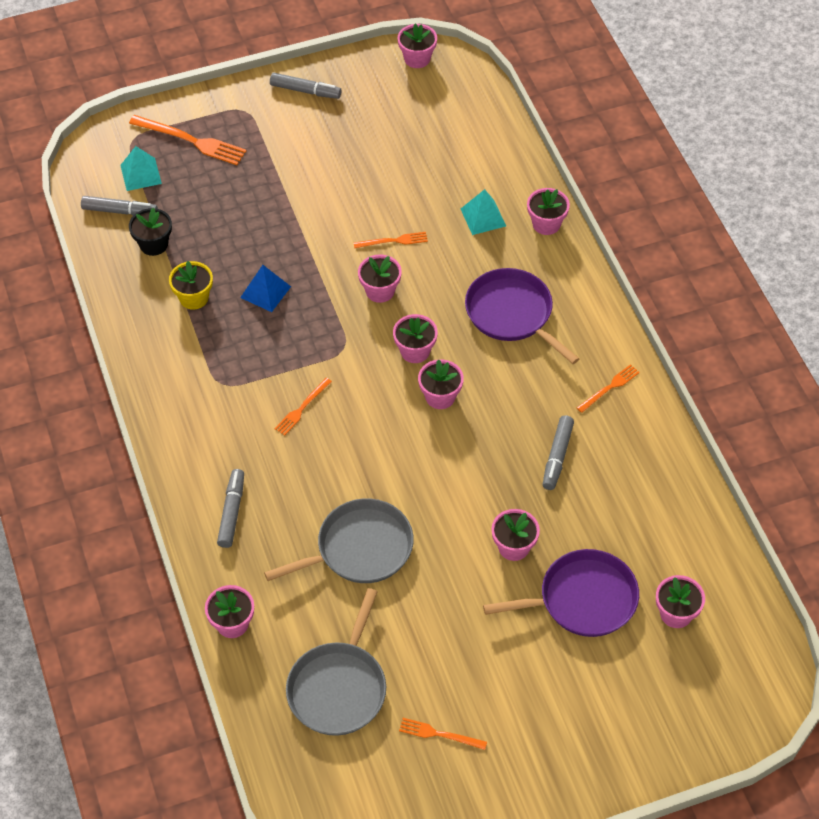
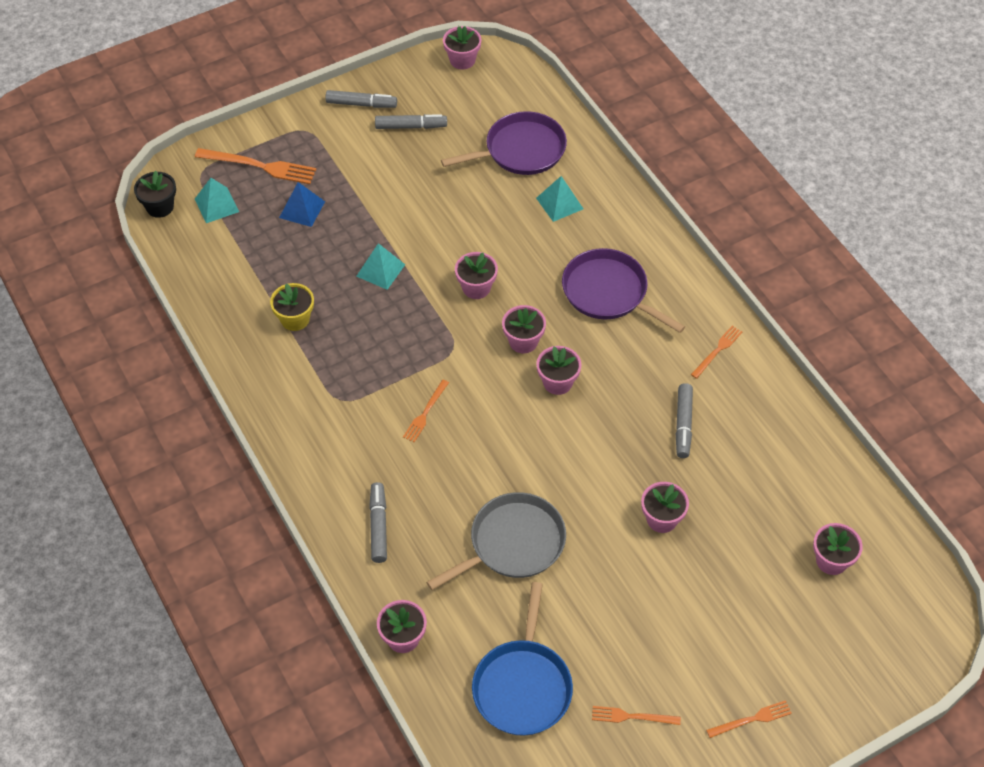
camera: 10 degrees left, 0 degrees up
grey marker [81,196,158,216] -> grey marker moved to [375,114,447,129]
black flower pot [129,207,172,256] -> black flower pot moved to [134,170,176,218]
blue pyramid [240,265,291,312] -> blue pyramid moved to [279,182,325,227]
grey pan [286,588,386,736] -> blue pan [472,582,573,736]
orange fork [354,232,428,248] -> orange fork moved to [706,700,792,738]
purple pan [483,549,639,637] -> purple pan moved to [441,111,567,175]
pink flower pot [527,188,570,235] -> none
none -> turquoise pyramid [356,243,405,290]

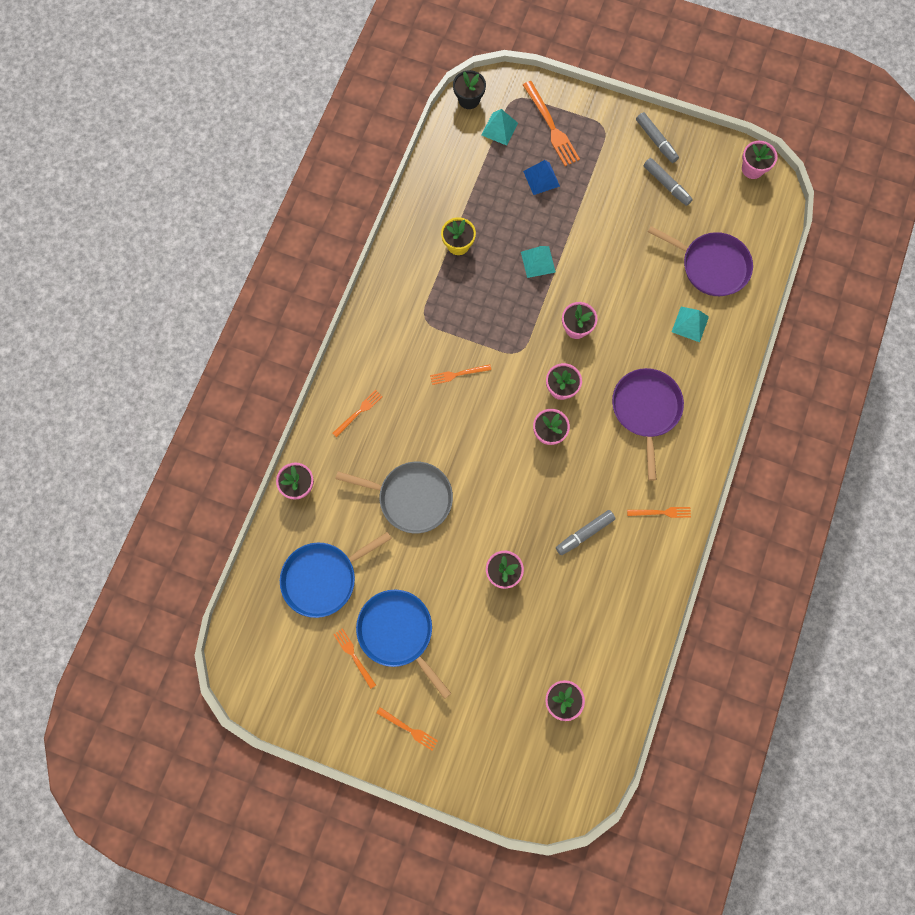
camera: 50 degrees right, 20 degrees up
grey marker [369,482,387,563] -> orange fork [333,390,383,437]
none -> blue pan [356,590,451,699]

